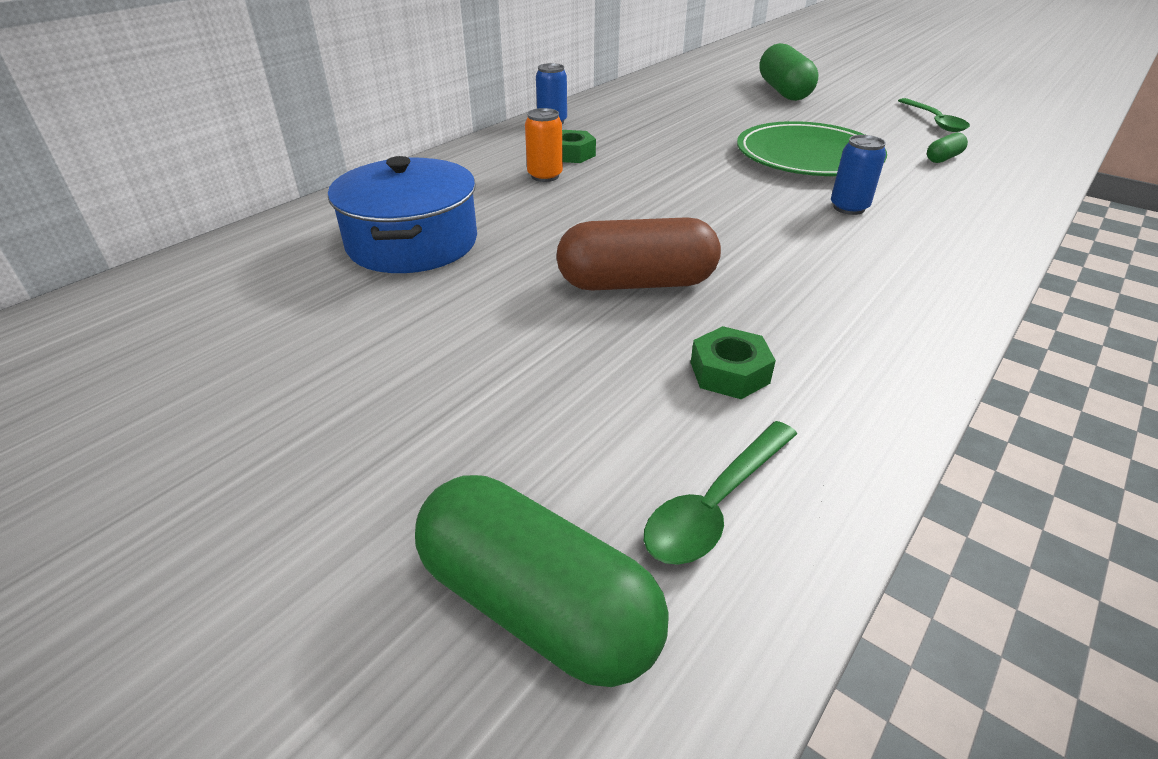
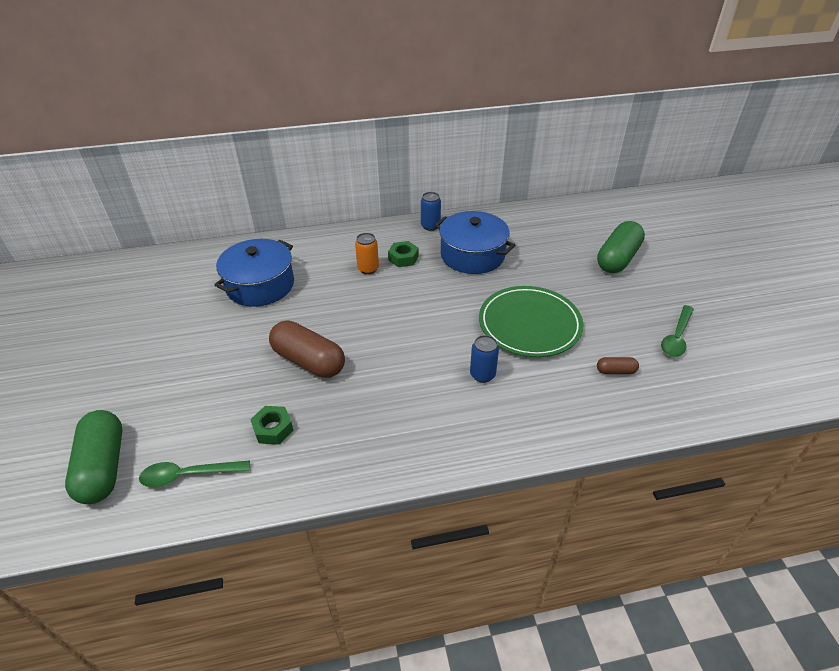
camera: 40 degrees right, 5 degrees up
green capsule [927,132,968,163] -> brown capsule [597,357,639,374]
none -> blue pot [435,211,515,274]

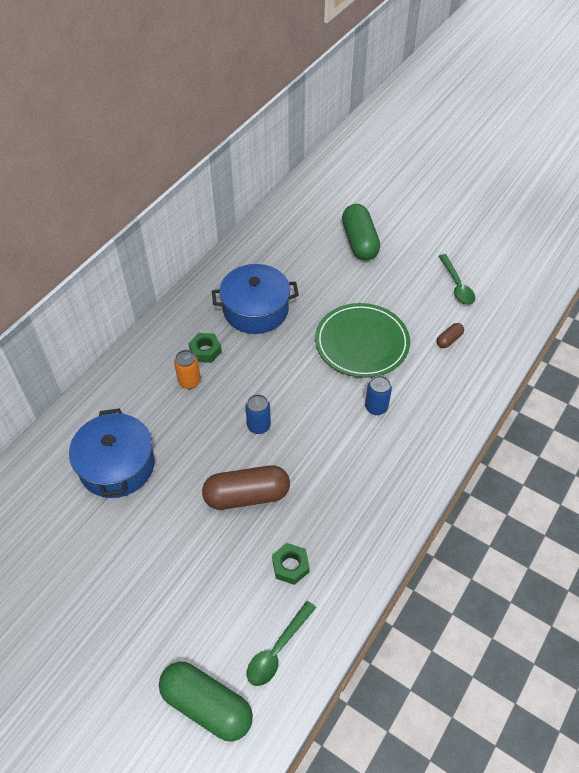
camera: 45 degrees left, 10 degrees up
blue can [421,192,441,231] -> blue can moved to [245,394,271,434]

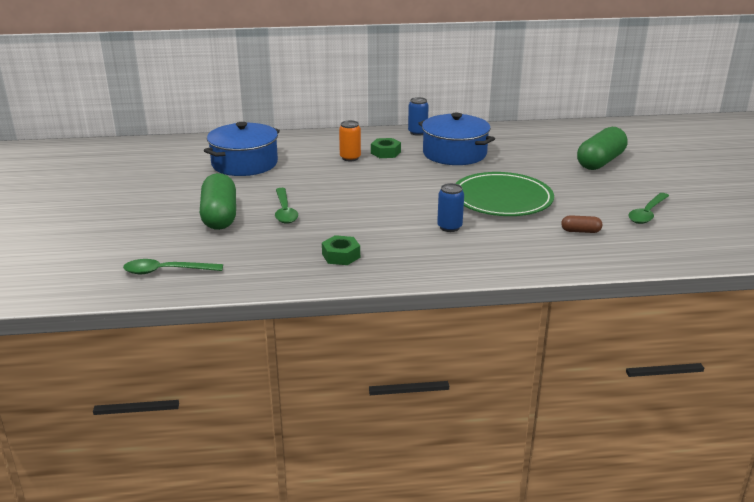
camera: 50 degrees right, 25 degrees down
green capsule [159,662,253,742] -> green capsule moved to [200,173,236,230]
brown capsule [202,465,290,510] -> green spoon [275,188,298,224]
blue can [245,394,271,434] -> blue can moved to [408,97,429,136]
green nut [272,543,310,585] -> green nut moved to [322,235,360,265]

